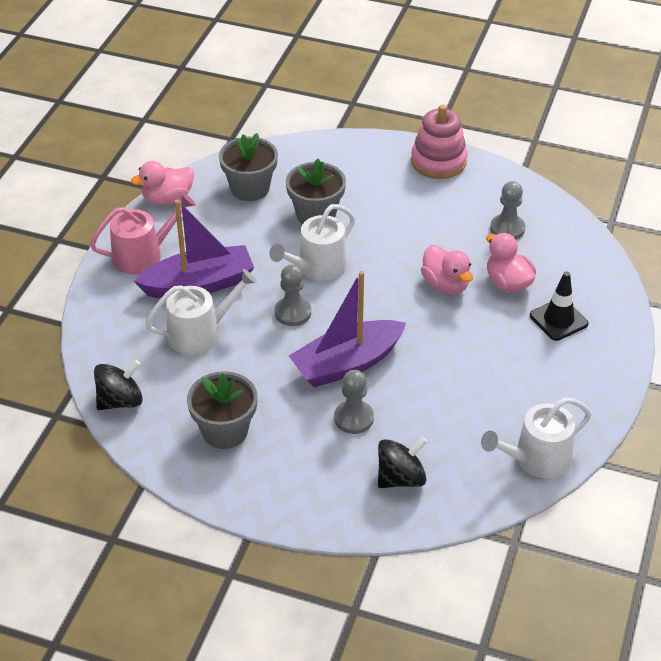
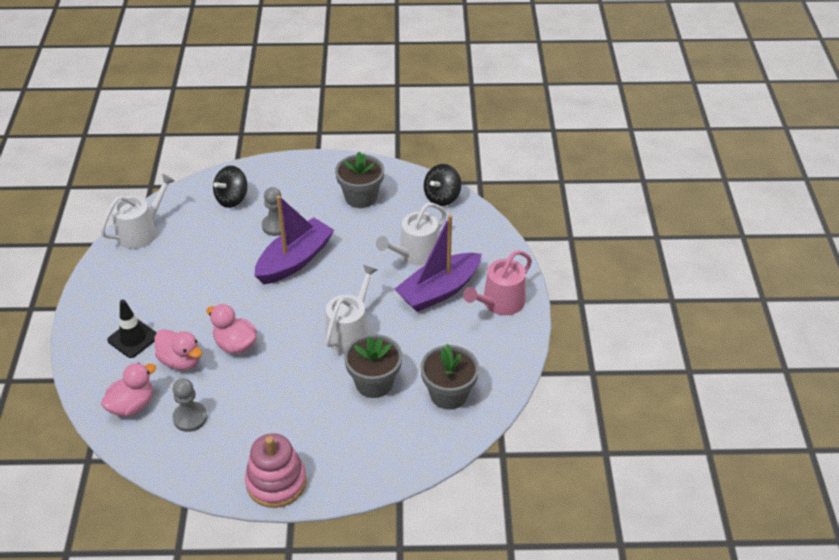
camera: 160 degrees right, 0 degrees up
pink duck [131,161,194,205] -> pink duck moved to [101,362,156,417]
grey pawn [274,264,311,326] -> none

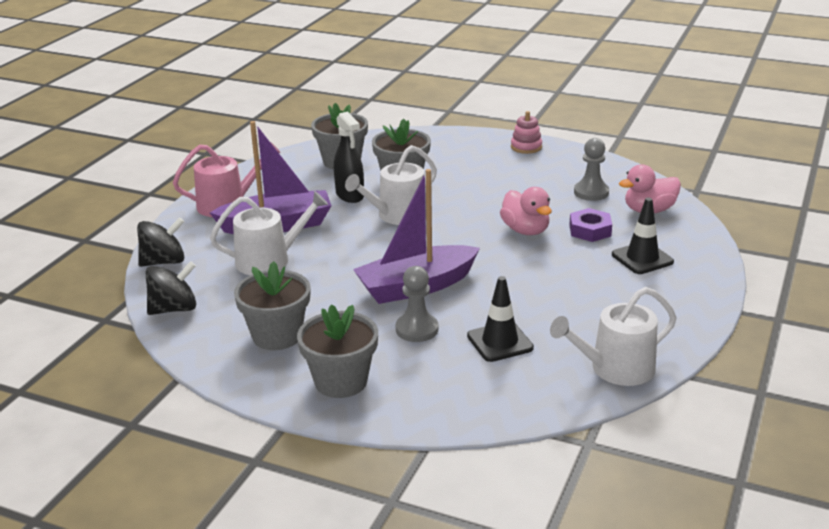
camera: 155 degrees left, 15 degrees down
pink duck [154,329,202,370] -> purple nut [569,208,612,242]
black spinning top [213,165,248,208] -> black spinning top moved to [137,217,184,267]
pink stacking toy [245,433,307,508] -> pink stacking toy [511,111,542,154], size x0.58
none -> grey flower pot [297,304,378,398]
none -> black spray bottle [334,111,364,203]
none -> black traffic cone [467,276,534,362]

